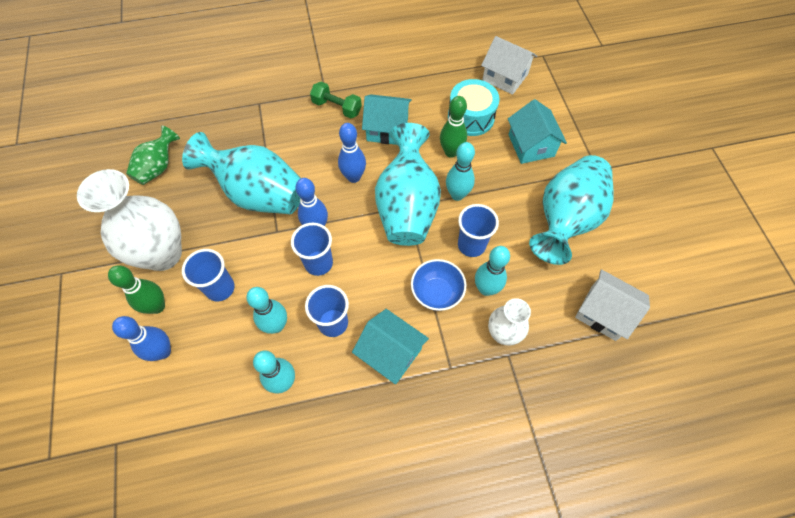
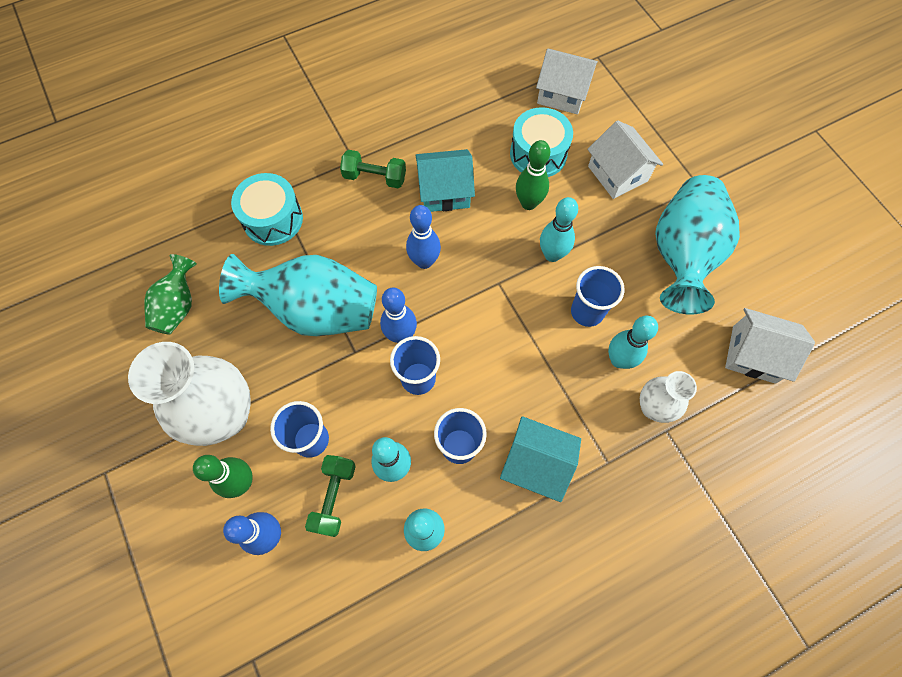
camera: 15 degrees left, 5 degrees up
turquoise vase [375,123,441,246] -> none
blue bowl [411,259,466,311] -> none
turquoise house [508,99,567,164] -> white house [587,120,663,199]
none -> turquoise drum [231,173,303,246]
none -> green dumbbell [305,455,356,537]

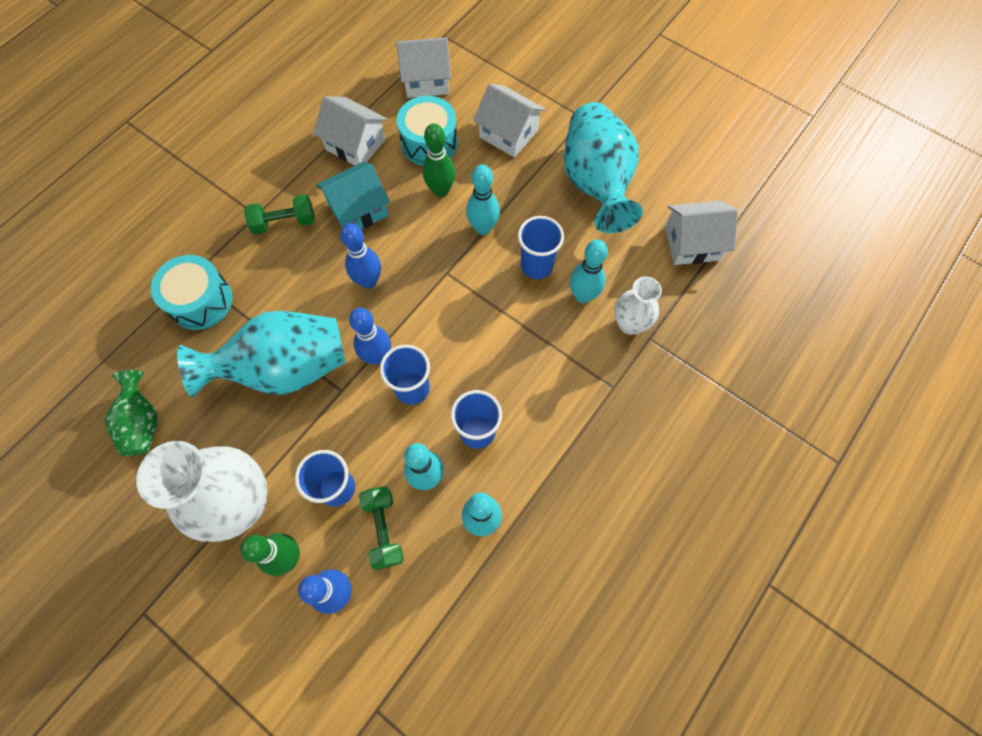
camera: 25 degrees left, 0 degrees up
turquoise house [500,416,581,502] -> none
none -> white house [313,96,387,165]

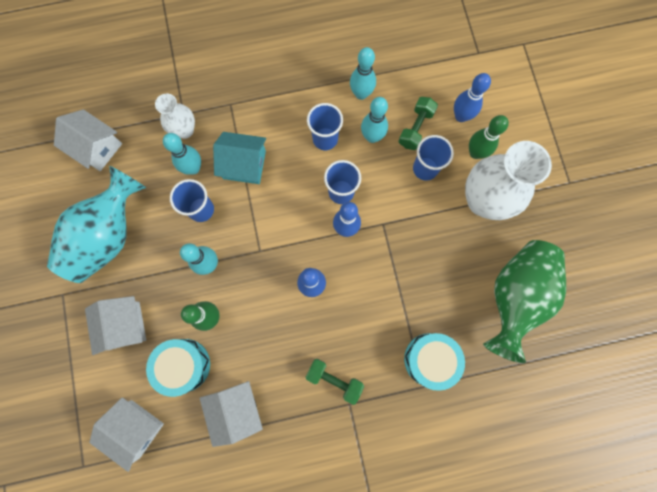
camera: 140 degrees left, 10 degrees up
green vase [105,370,157,456] -> green vase [483,240,566,363], size x1.84
turquoise vase [177,311,346,397] -> none
turquoise house [316,162,390,229] -> turquoise house moved to [213,132,266,184]

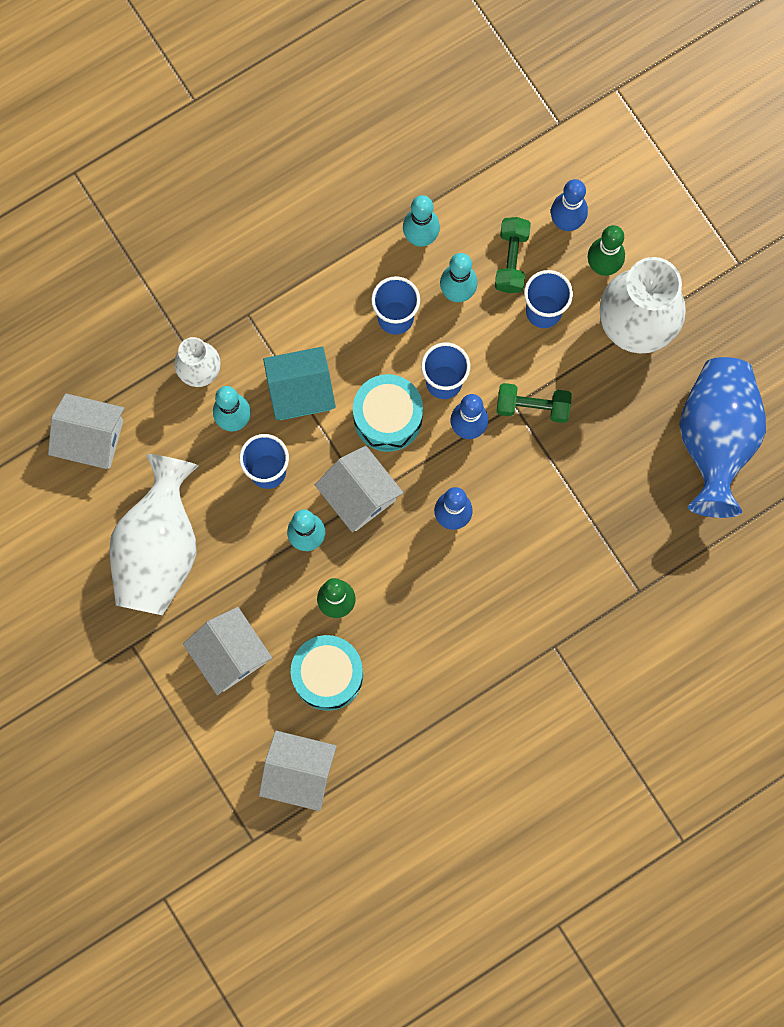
camera: 20 degrees left, 0 degrees up
turquoise vase [47,166,147,283] -> white vase [109,454,199,615]
white house [200,381,263,447] -> white house moved to [315,446,404,532]
green dumbbell [305,359,364,405] -> green dumbbell moved to [497,383,572,423]
turquoise drum [404,333,465,391] -> turquoise drum moved to [353,374,423,452]
green vase [483,240,566,363] -> blue vase [679,357,766,518]

